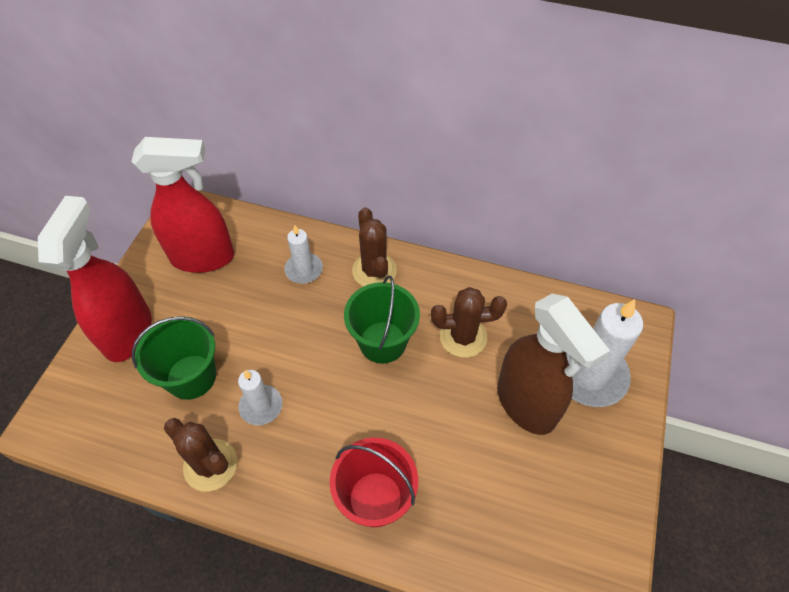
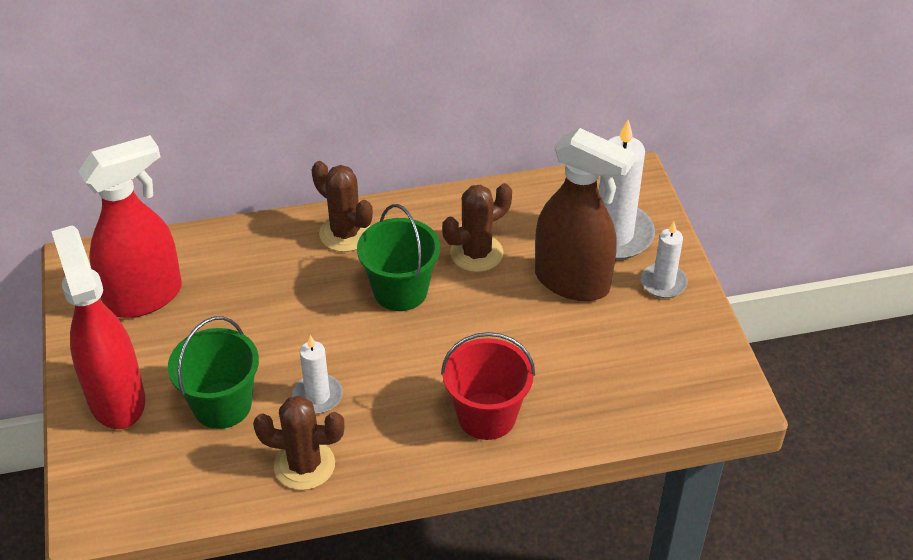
camera: 30 degrees left, 10 degrees down
white candle [285,225,323,284] -> white candle moved to [641,222,688,298]

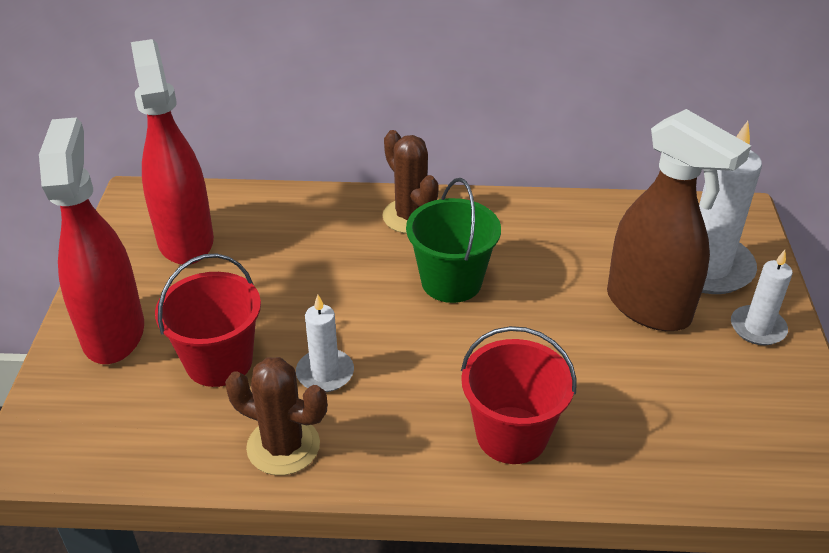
camera: 15 degrees right, 5 degrees down
red spray bottle [78,135,182,318] -> red spray bottle turned 90 degrees counterclockwise [131,39,214,265]
green bucket [168,316,259,429] -> red bucket [155,253,261,387]
brown cactus [442,183,512,272] -> none

